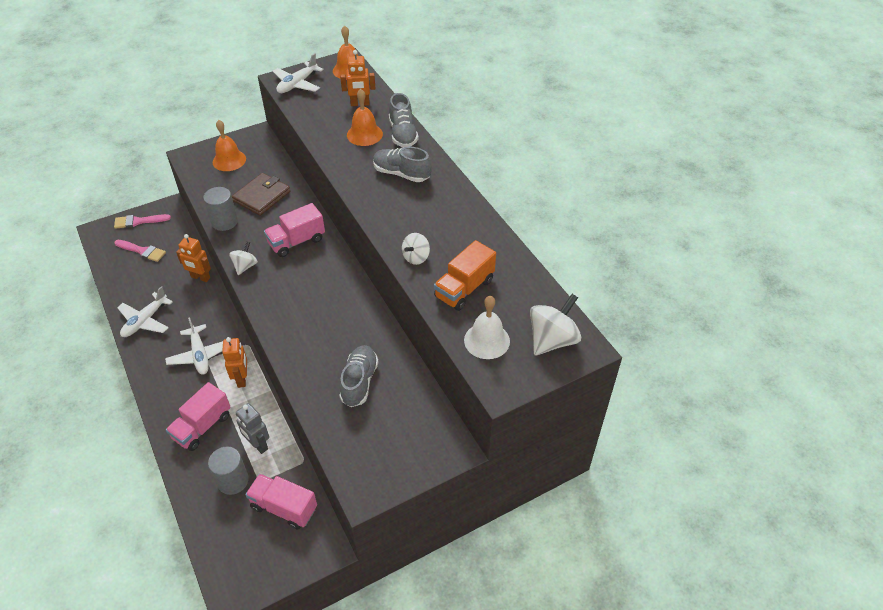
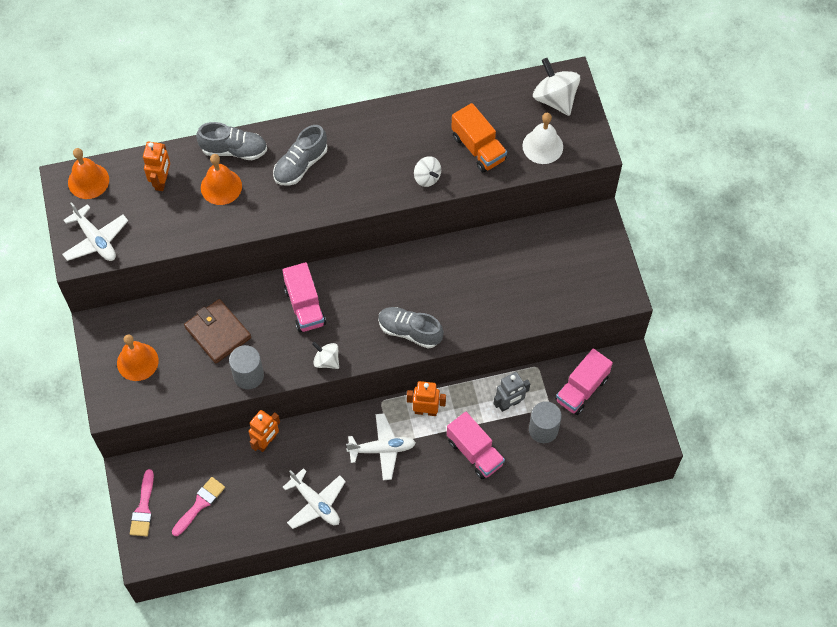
camera: 75 degrees left, 15 degrees up
grey shoe [339,345,378,407] -> grey shoe moved to [378,307,444,349]

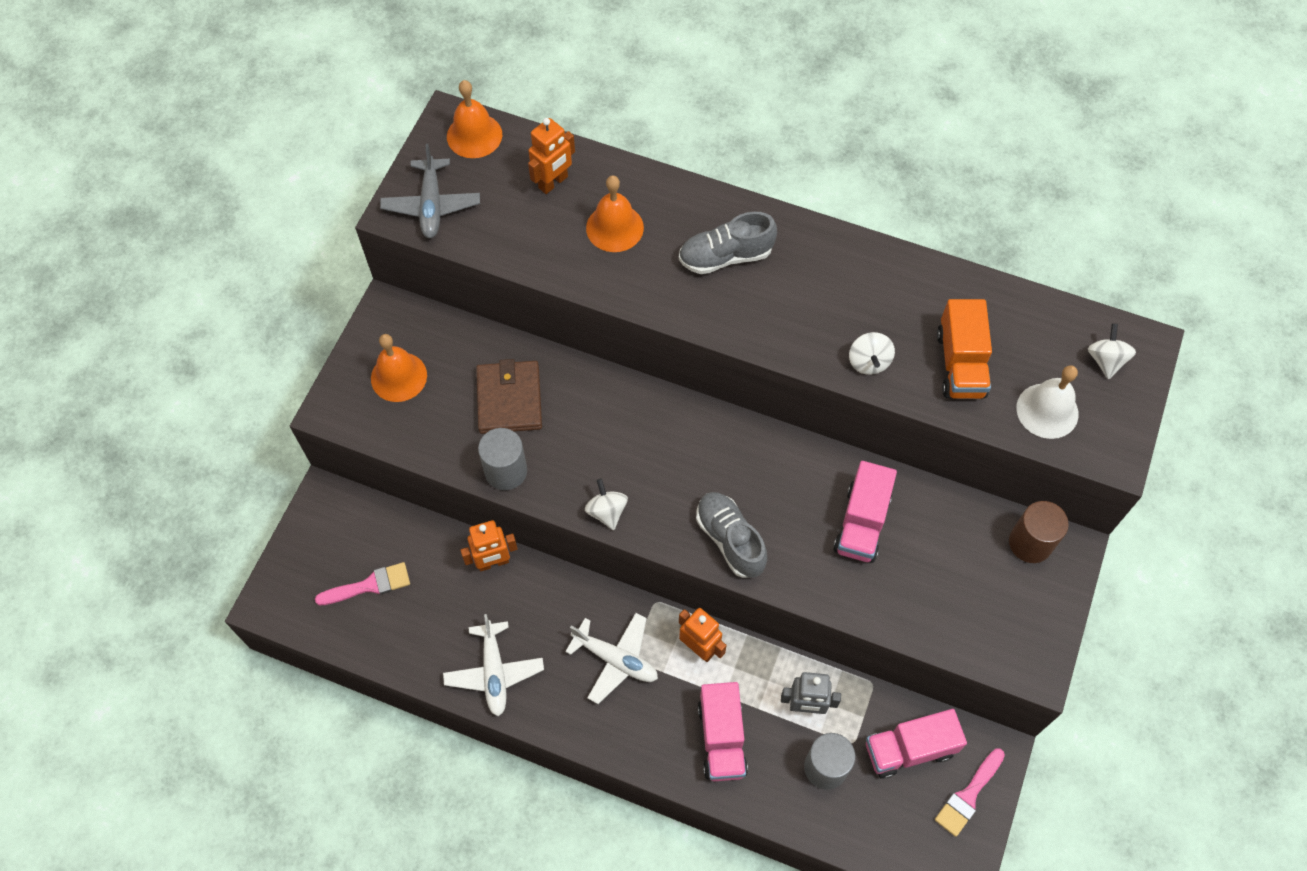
camera: 35 degrees right, 0 degrees up
white plane [62,202,128,261] -> grey plane [380,144,480,238]
pink brush [130,469,154,536] -> pink brush moved to [935,748,1005,837]
grey shoe [196,122,267,160] -> none
pink truck [282,262,326,332] -> pink truck moved to [833,461,897,563]
white spinning top [533,58,580,116] -> white spinning top [1088,323,1136,380], size x0.60
none -> brown cylinder [1009,501,1069,563]

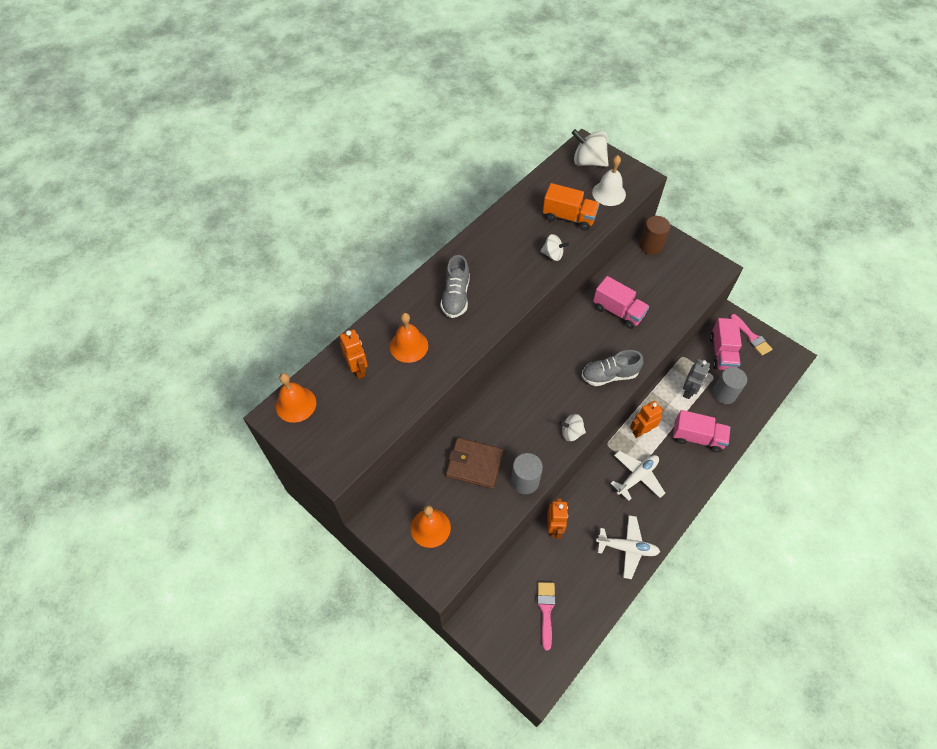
camera: 70 degrees left, 5 degrees down
grey plane [380,144,480,238] -> none
white spinning top [1088,323,1136,380] -> white spinning top [572,129,609,167], size x1.68

